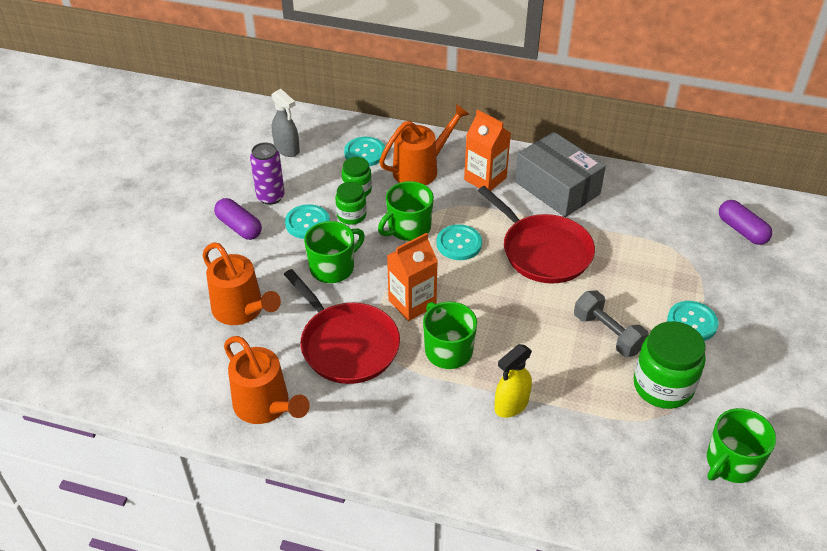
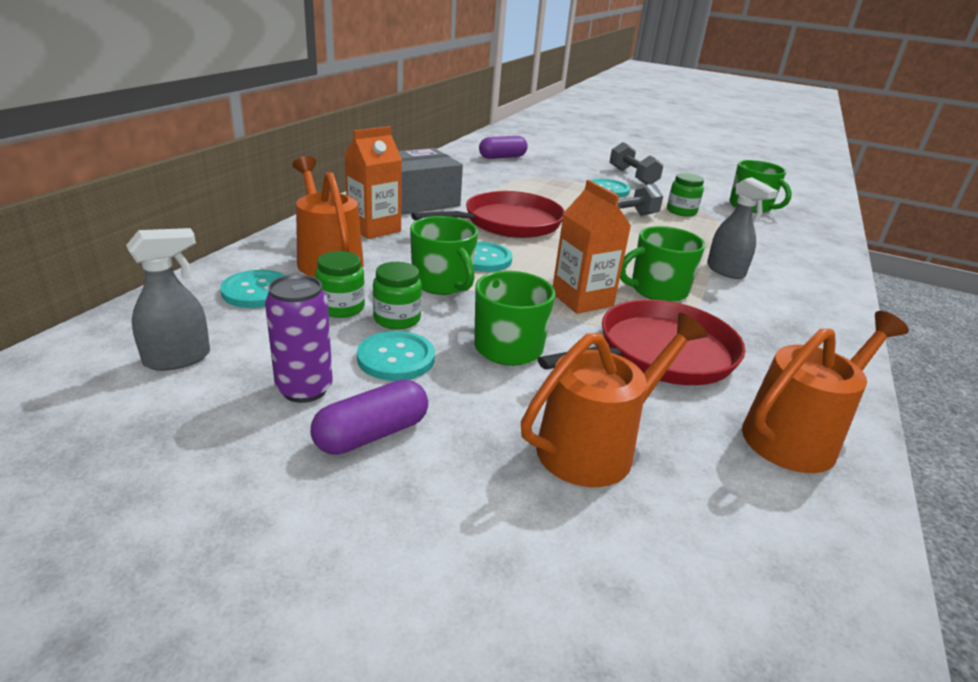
camera: 85 degrees left, 15 degrees down
yellow spray bottle [494,344,532,418] -> grey spray bottle [707,177,778,279]
green jar [634,321,706,409] -> green jar [667,173,704,216], size x0.58
none -> grey dumbbell [609,142,663,185]

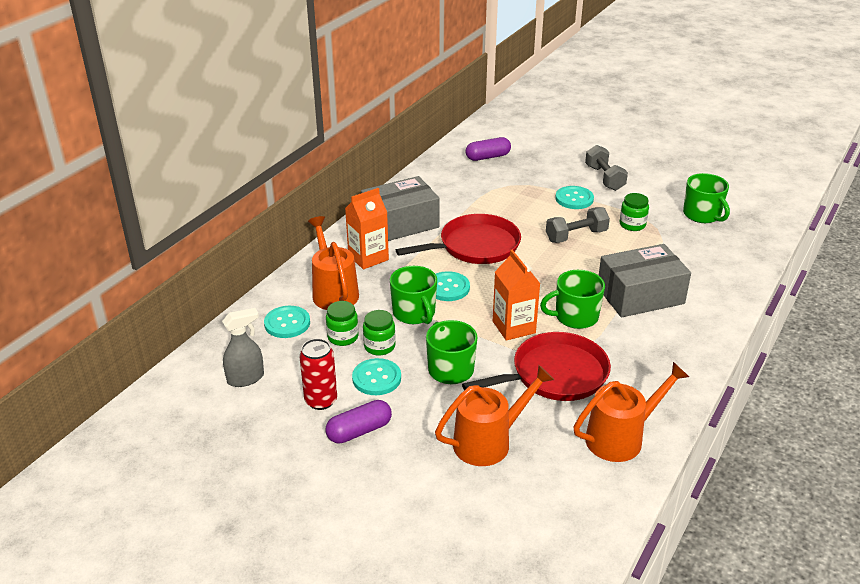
camera: 10 degrees right, 5 degrees up
purple can [265,274,333,403] -> red can [299,339,337,410]
grey spray bottle [707,177,778,279] -> grey box [599,244,691,317]

